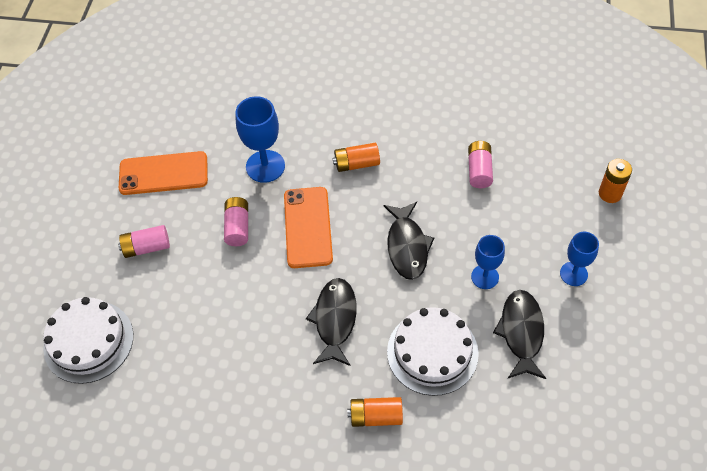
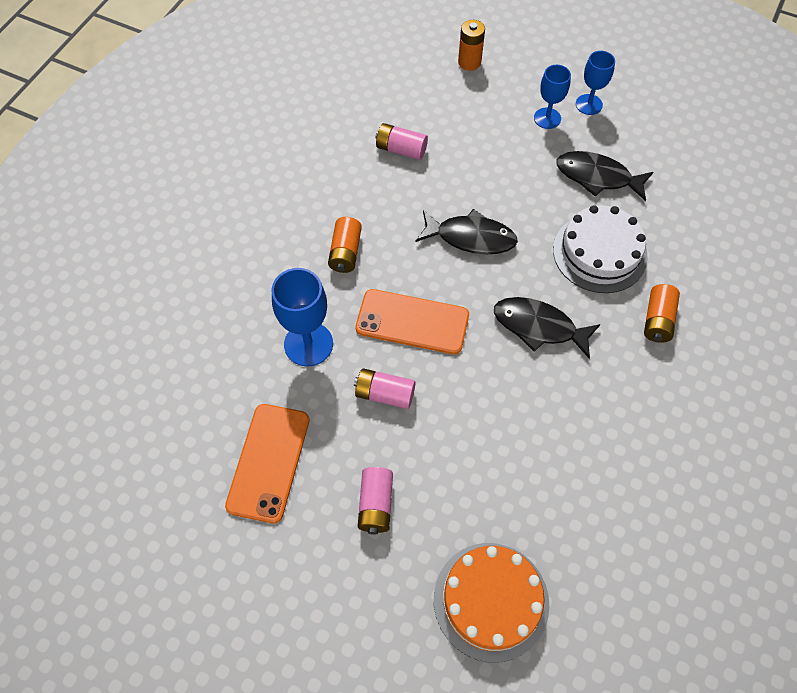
camera: 75 degrees left, 5 degrees up
white cake [43,297,133,384] -> orange cake [434,543,549,662]
blue goblet [471,235,505,289] -> blue goblet moved to [576,51,615,115]

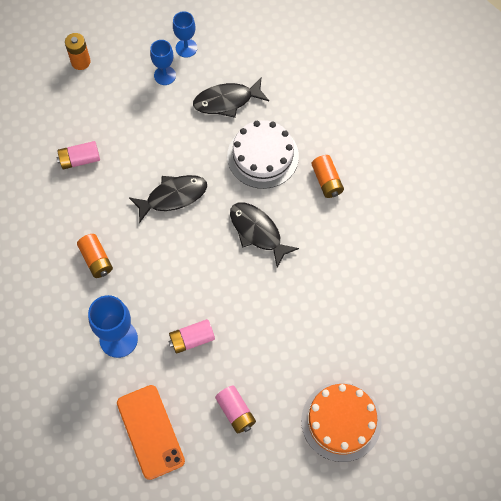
camera: 35 degrees left, 5 degrees up
orange phone [355,289,469,354] -> none
black fish [494,297,601,359] -> black fish turned 60 degrees clockwise [230,203,299,268]

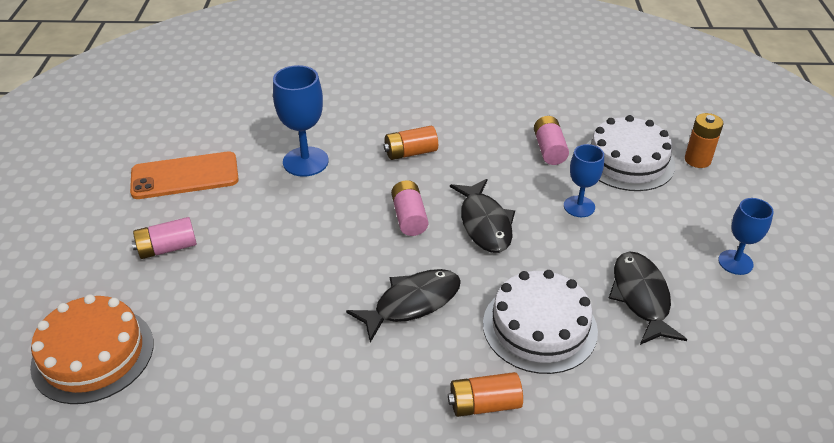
camera: 100 degrees right, 25 degrees down
blue goblet [150,40,176,85] -> blue goblet moved to [564,144,604,217]
pink battery [168,319,215,354] -> pink battery moved to [391,180,428,236]
none -> white cake [587,115,675,191]

